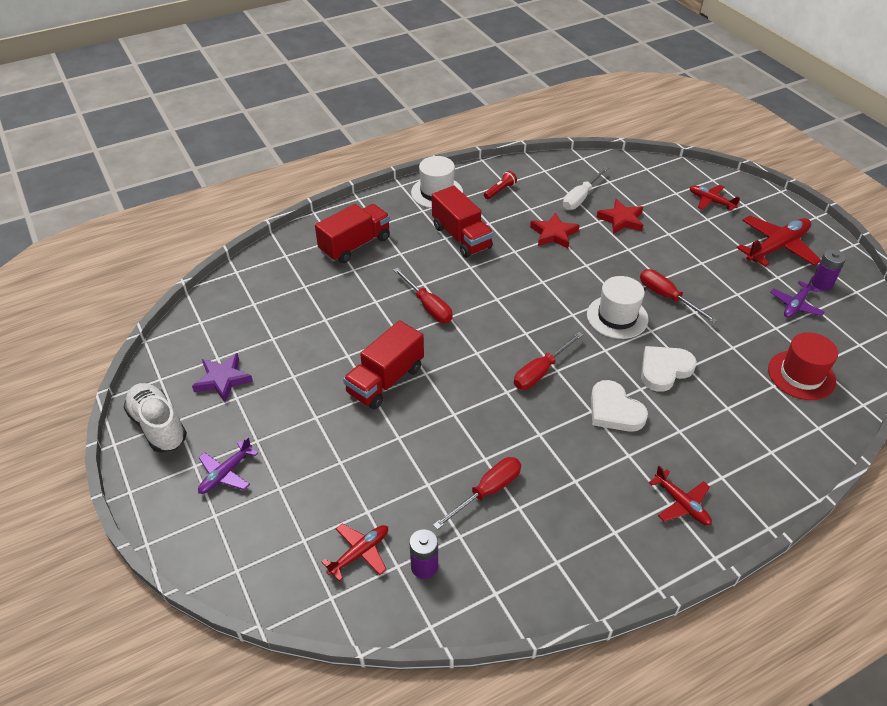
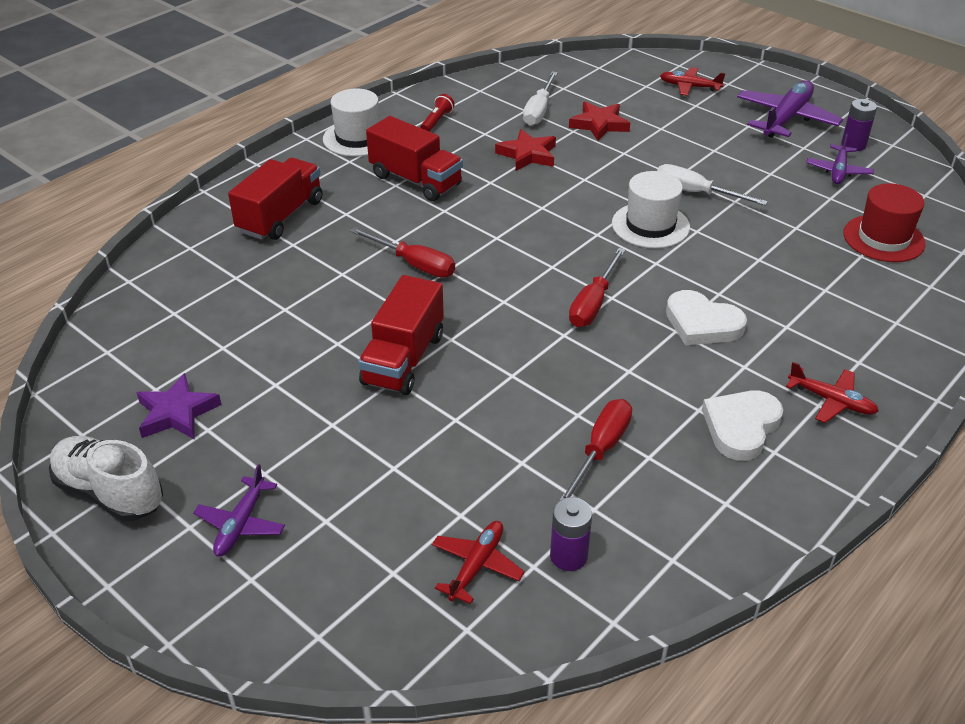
camera: 20 degrees left, 5 degrees down
red screwdriver [640,269,718,323] -> white screwdriver [657,164,768,206]
white heart [641,346,697,392] -> white heart moved to [702,391,783,461]
red plane [736,216,821,267] -> purple plane [737,80,843,138]

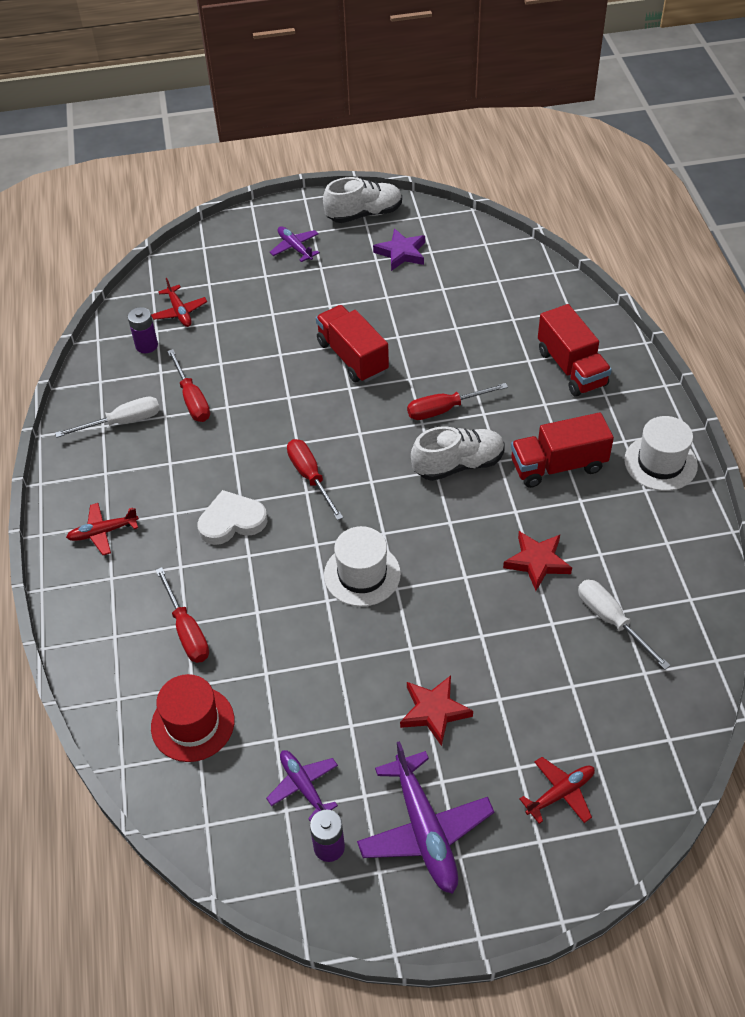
camera: 130 degrees right, 10 degrees up
red flashlight [420,94,455,132] -> none
red star [569,102,630,141] -> red star moved to [400,676,473,746]
white screwdriver [657,164,768,206] -> white screwdriver moved to [55,396,160,438]
white heart [702,391,783,461] -> none
none -> red screwdriver [156,567,209,663]
none -> white shoe [411,426,505,481]

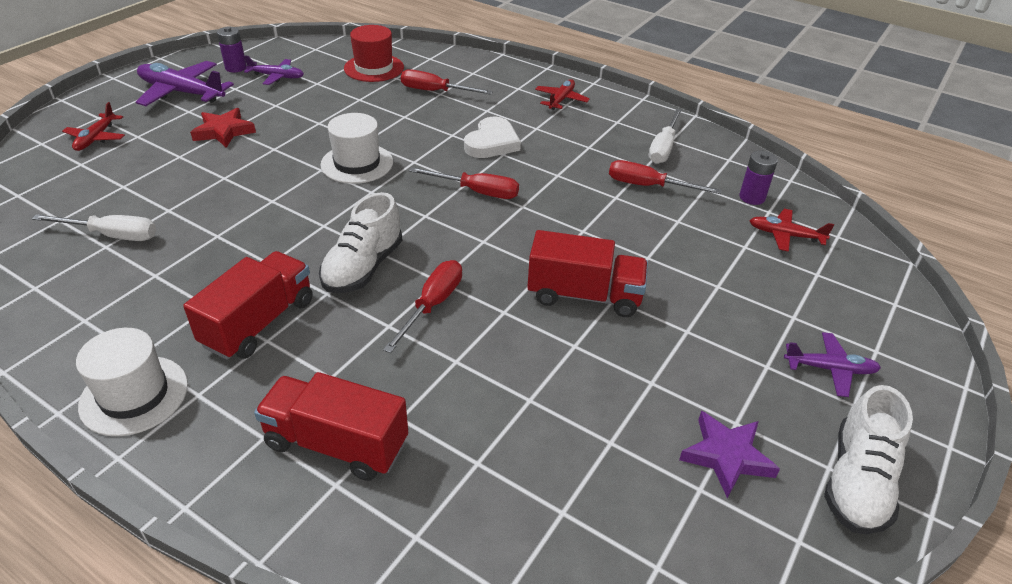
camera: 130 degrees right, 10 degrees down
red star [503,531,572,591] -> none

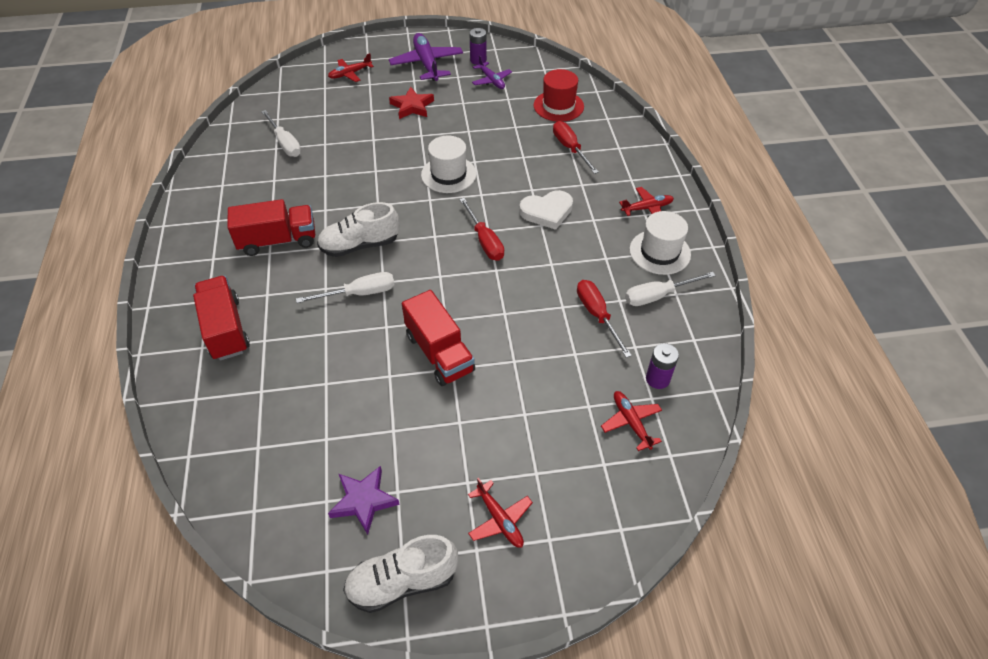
camera: 50 degrees right, 10 degrees up
white hat [76,328,188,436] -> white hat moved to [630,211,691,275]
red screwdriver [383,260,462,353] -> white screwdriver [296,272,394,303]
purple plane [784,332,881,397] -> red plane [468,478,533,548]

